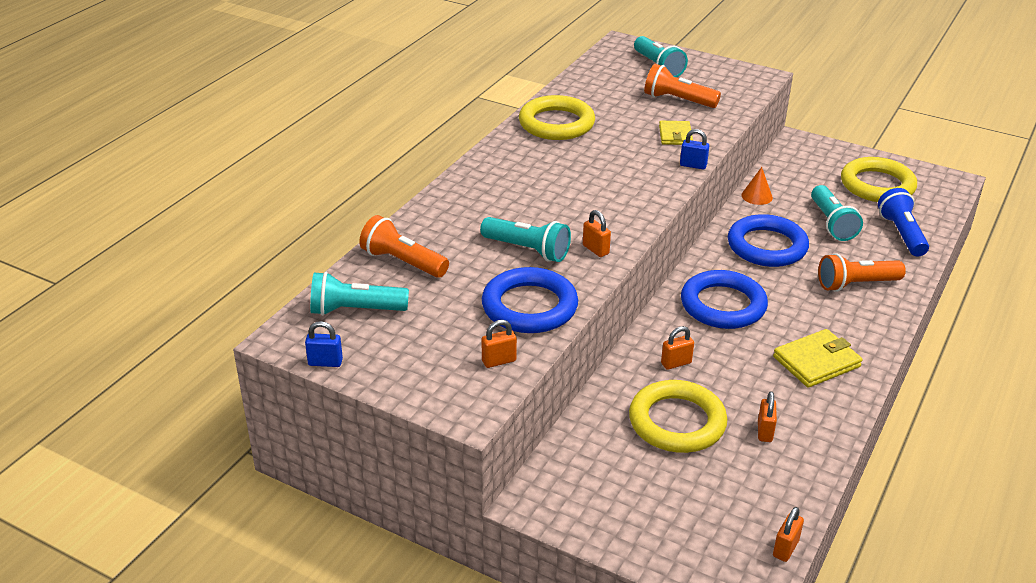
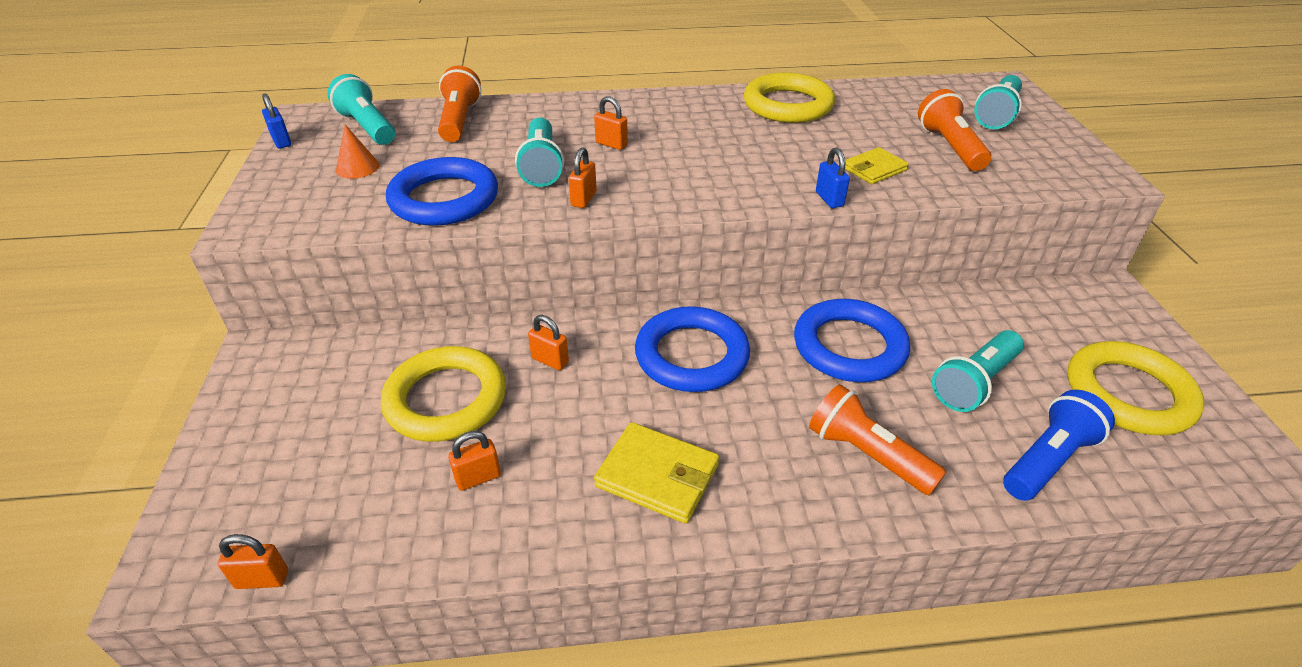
camera: 55 degrees right, 5 degrees up
orange padlock [481,320,517,368] -> orange padlock moved to [594,96,628,150]
orange cone [741,167,773,205] -> orange cone moved to [336,125,380,179]

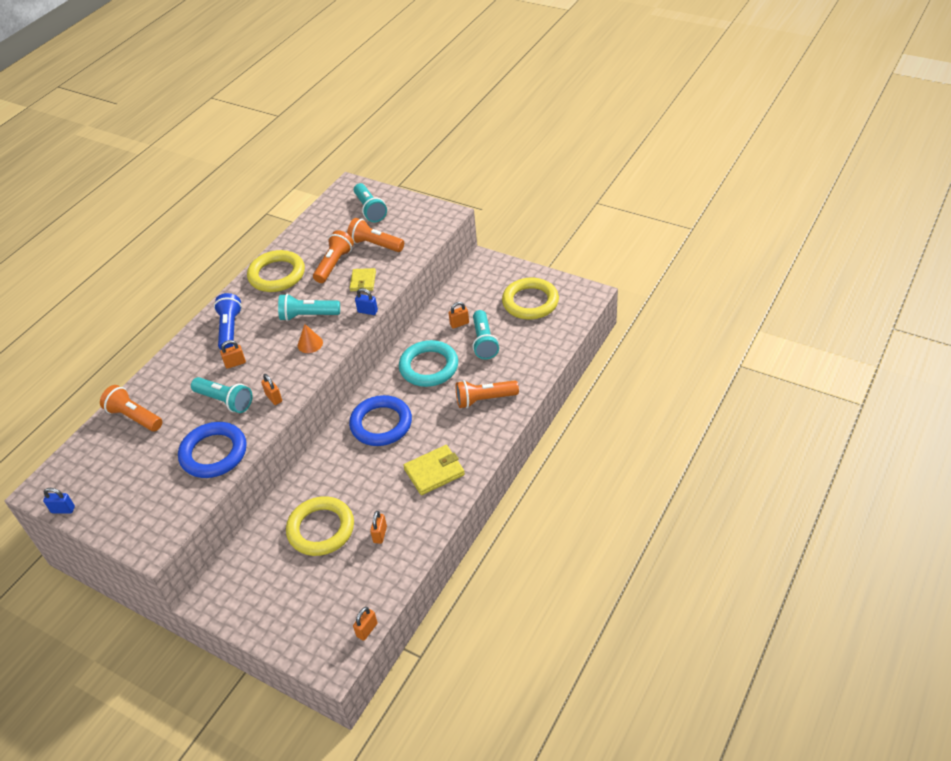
camera: 50 degrees left, 5 degrees up
turquoise flashlight [327,74,395,145] -> turquoise flashlight moved to [278,294,340,321]
orange cone [336,125,380,179] -> orange cone moved to [298,324,323,353]
orange padlock [528,315,569,370] -> orange padlock moved to [449,302,469,328]
blue ring [794,299,910,382] -> turquoise ring [399,340,458,387]
blue flashlight [1003,389,1115,501] -> blue flashlight moved to [214,293,242,350]
none -> orange flashlight [313,230,354,283]

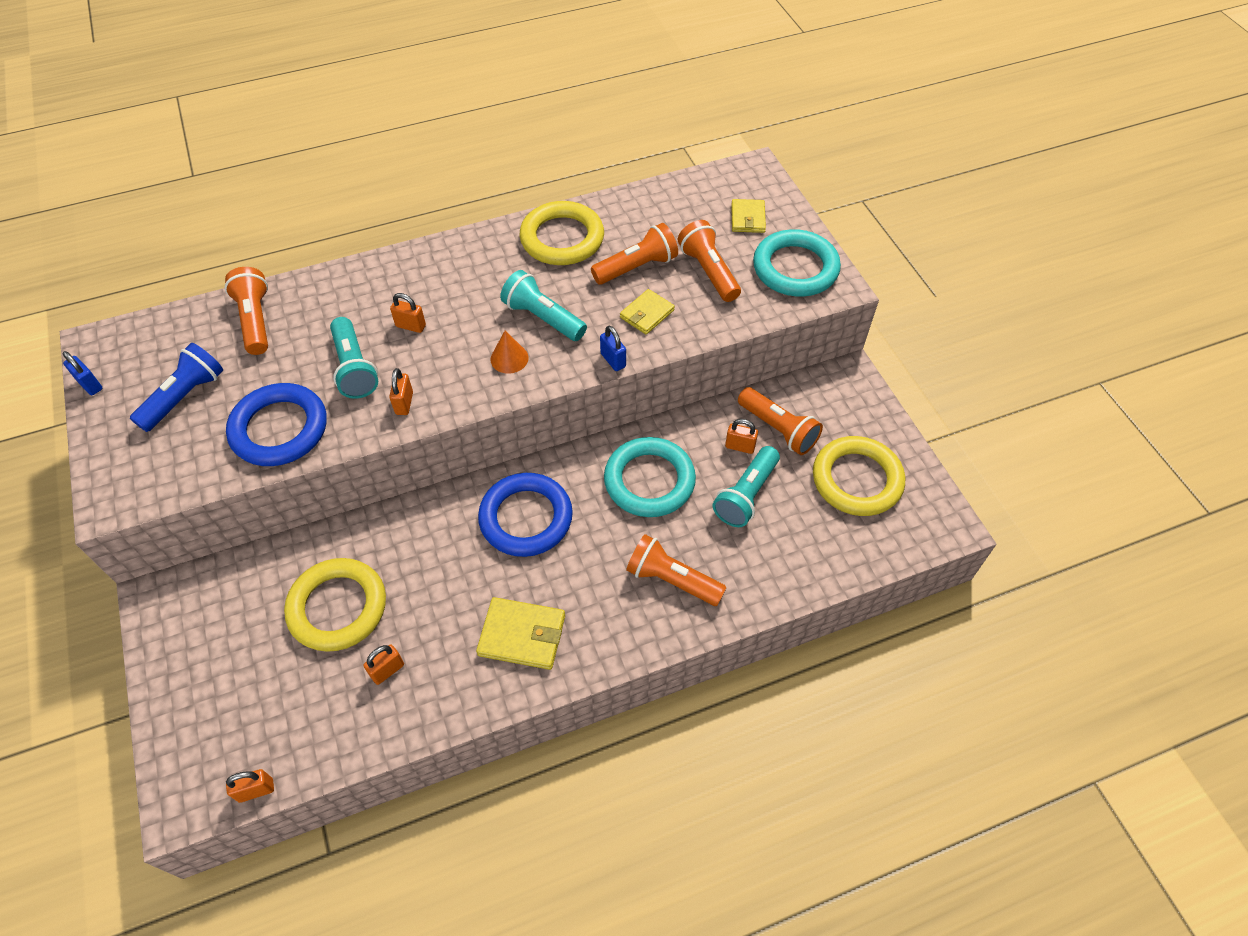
camera: 35 degrees right, 10 degrees up
blue flashlight [214,293,242,350] -> blue flashlight moved to [130,343,223,432]
turquoise flashlight [354,183,387,222] -> yellow wallet [731,199,766,233]
none -> orange flashlight [738,387,823,455]
none -> turquoise ring [753,229,841,297]

